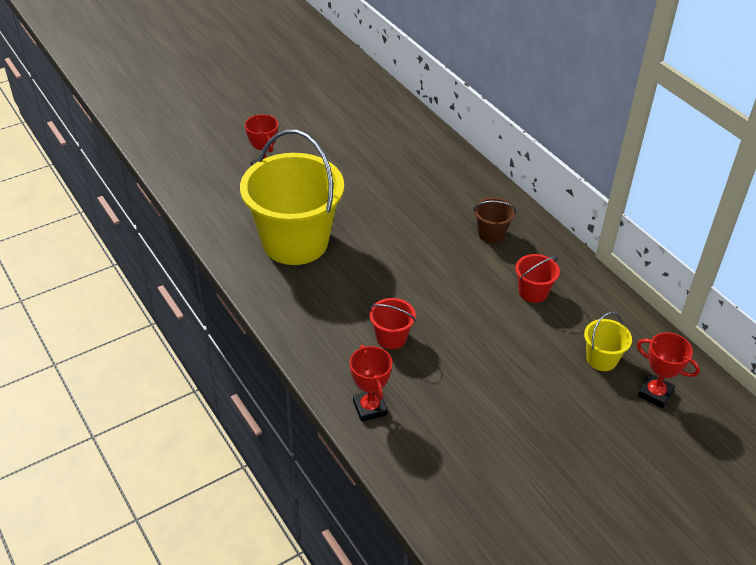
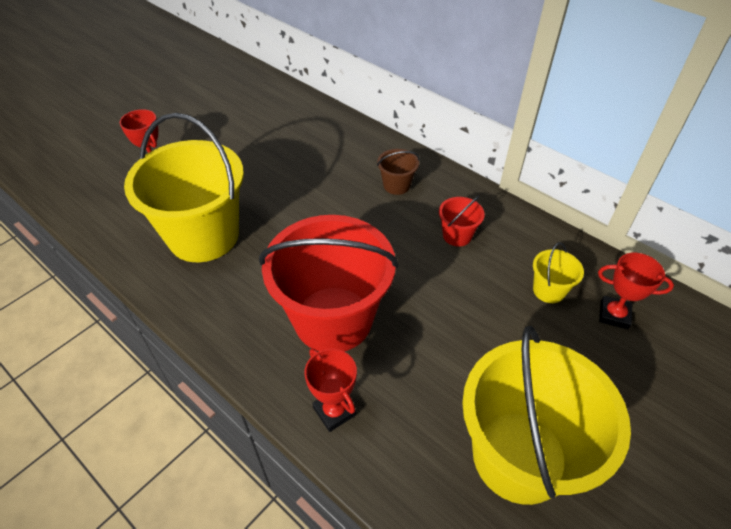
camera: 15 degrees left, 5 degrees up
red bucket [369,298,416,349] -> red bucket [259,215,398,351], size x2.39
none -> yellow bucket [462,326,631,505]

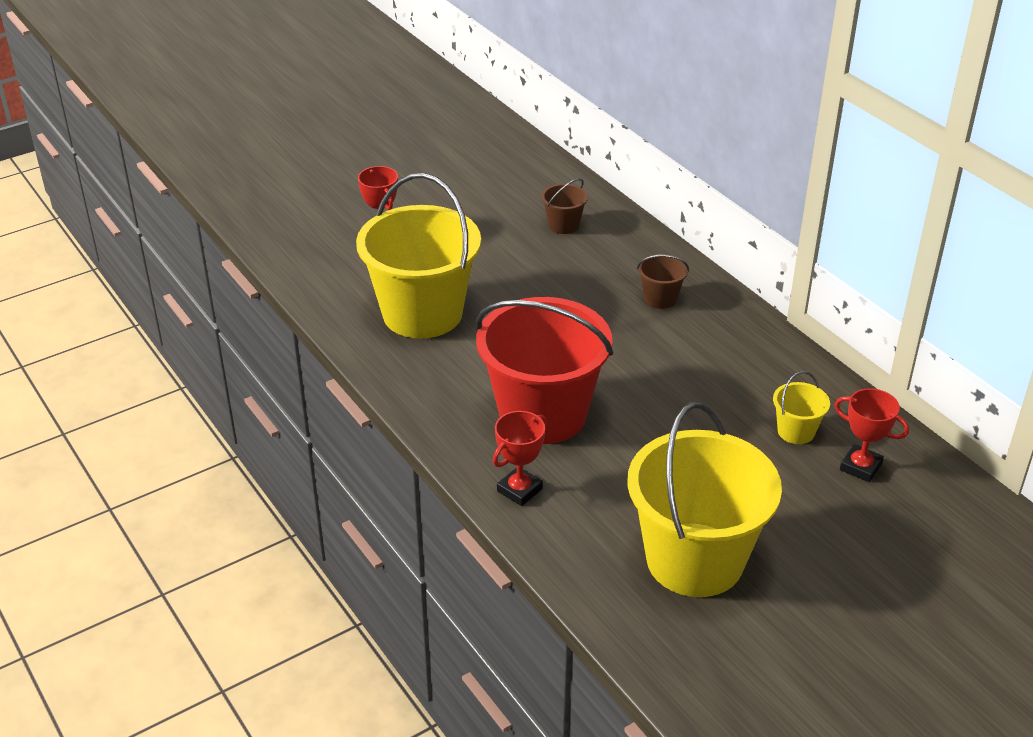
camera: 15 degrees right, 10 degrees down
red trophy [304,348,357,432] -> red trophy turned 60 degrees clockwise [493,411,547,506]
red bucket [439,195,485,247] -> none
none -> brown bucket [541,178,588,234]

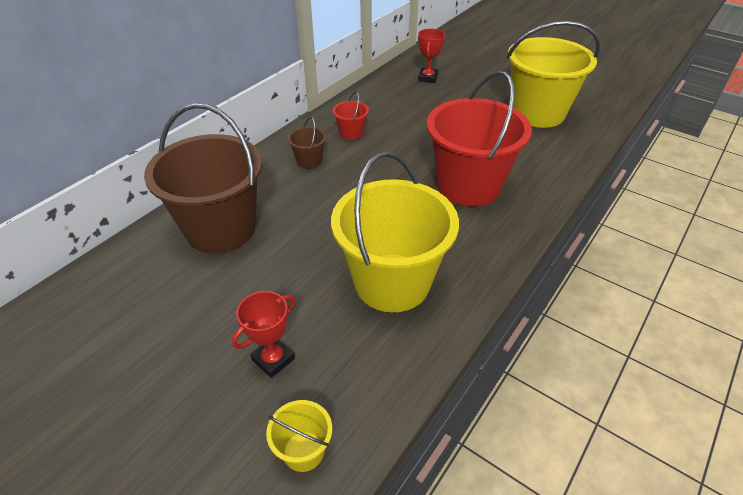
camera: 110 degrees left, 5 degrees up
red trophy [493,411,547,506] -> none
brown bucket [541,178,588,234] -> brown bucket [144,103,262,253], size x2.39
yellow bucket [773,371,830,444] -> yellow bucket moved to [266,400,332,472]
none -> red bucket [333,91,369,140]

